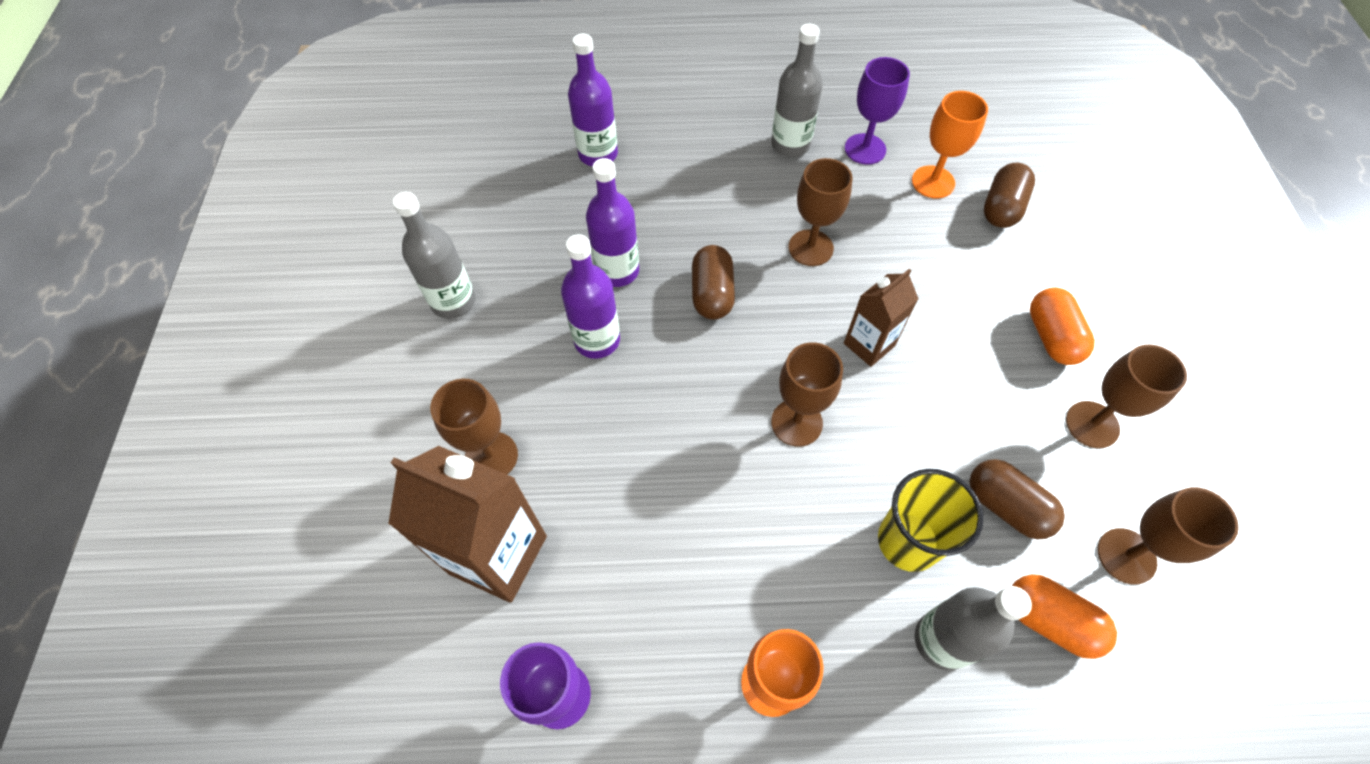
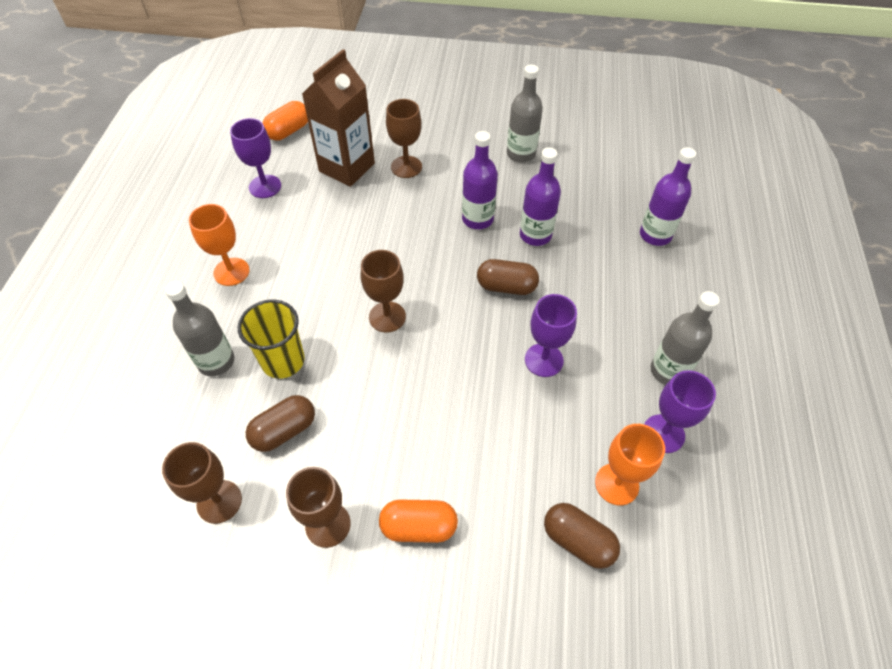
camera: 100 degrees right, 5 degrees down
brown goblet [789,158,852,266] -> purple goblet [525,294,577,377]
brown carton [844,268,918,367] -> none
orange capsule [1012,574,1117,659] -> orange capsule moved to [263,101,308,140]

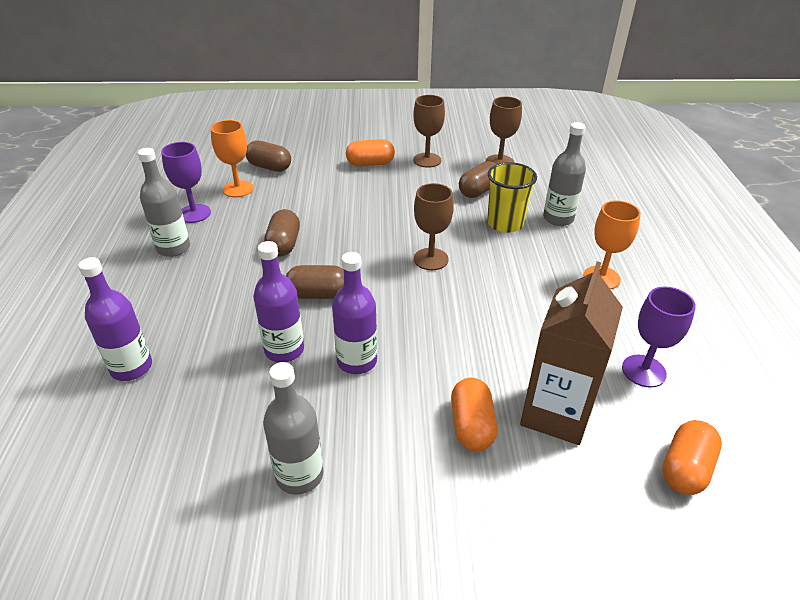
camera: 170 degrees right, 15 degrees down
brown goblet [386,99,422,178] -> orange capsule [451,378,497,451]
purple goblet [525,294,577,377] -> brown capsule [264,209,300,257]

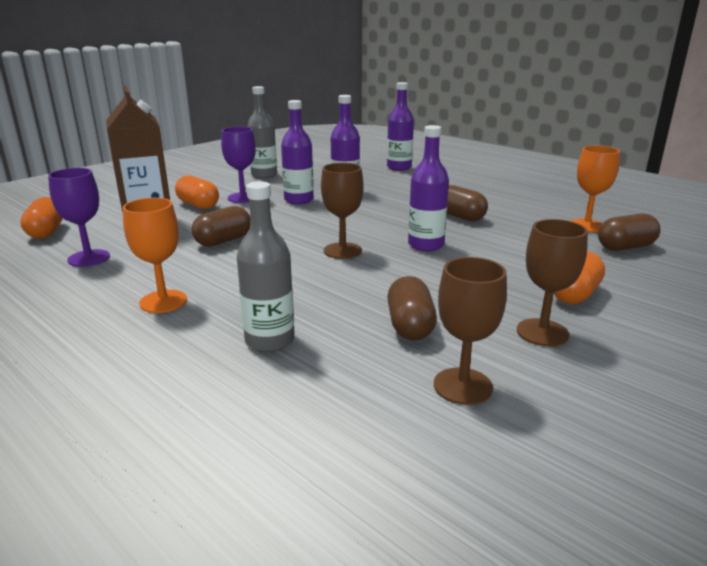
camera: 135 degrees right, 15 degrees down
grey bottle [138,148,190,257] -> none
purple goblet [161,142,211,223] -> purple goblet moved to [221,127,256,203]
brown capsule [286,265,344,299] -> brown capsule moved to [191,206,250,247]
yellow cup [487,162,537,233] -> none
none -> purple bottle [408,125,449,251]

